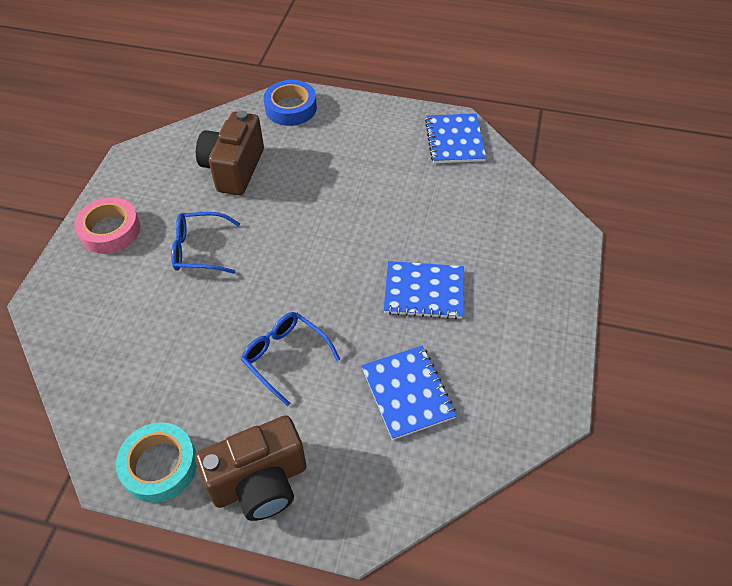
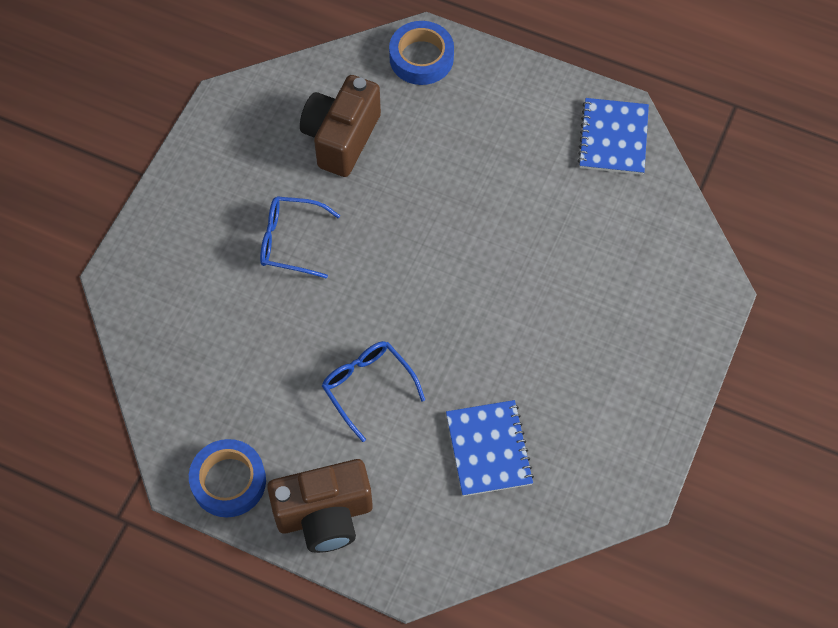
camera: 10 degrees right, 10 degrees up
pink tape [74,197,141,254] -> none
turquoise tape [116,422,197,503] -> blue tape [189,439,266,517]
blue notebook [384,261,464,319] -> none

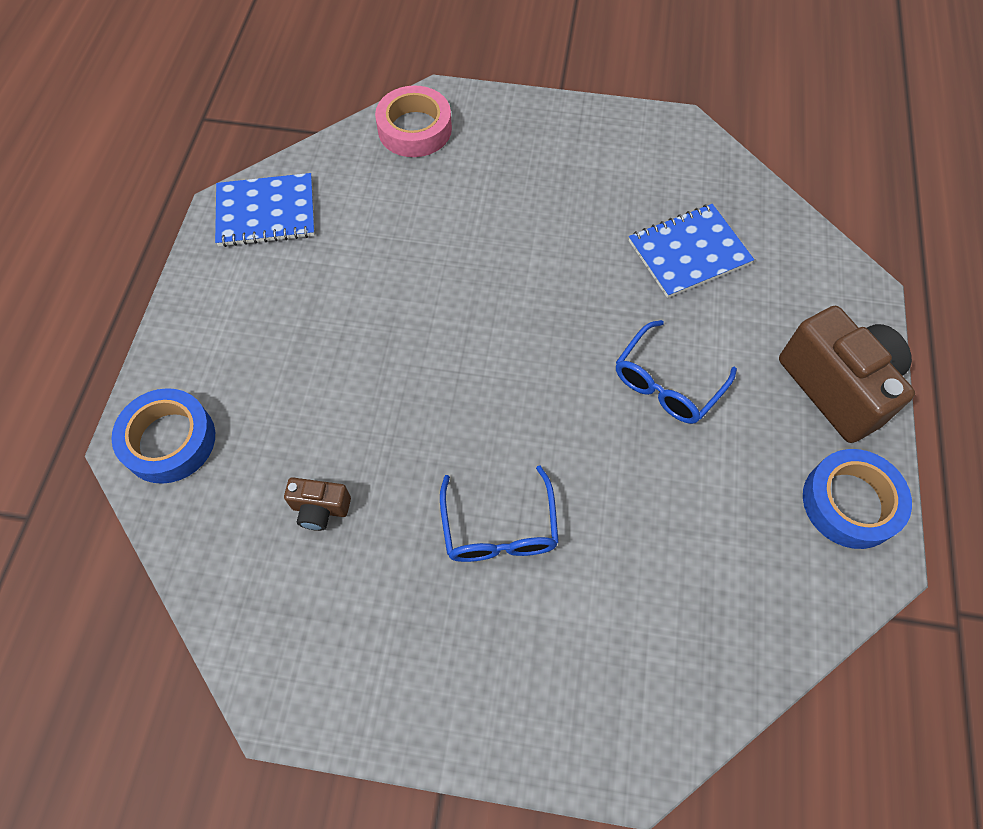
camera: 105 degrees left, 0 degrees up
brown camera [300,75,381,177] -> brown camera [284,477,351,531], size x0.47
none -> pink tape [375,86,452,157]

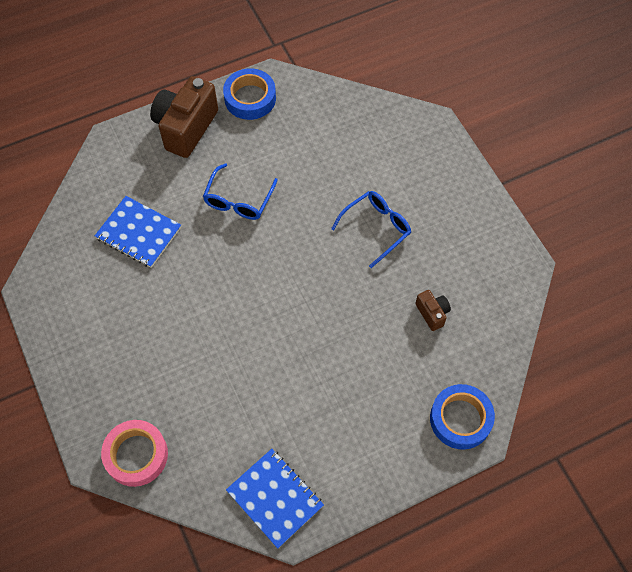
camera: 125 degrees left, 0 degrees up
blue glasses [616,320,737,424] -> blue glasses turned 105 degrees clockwise [203,163,278,220]

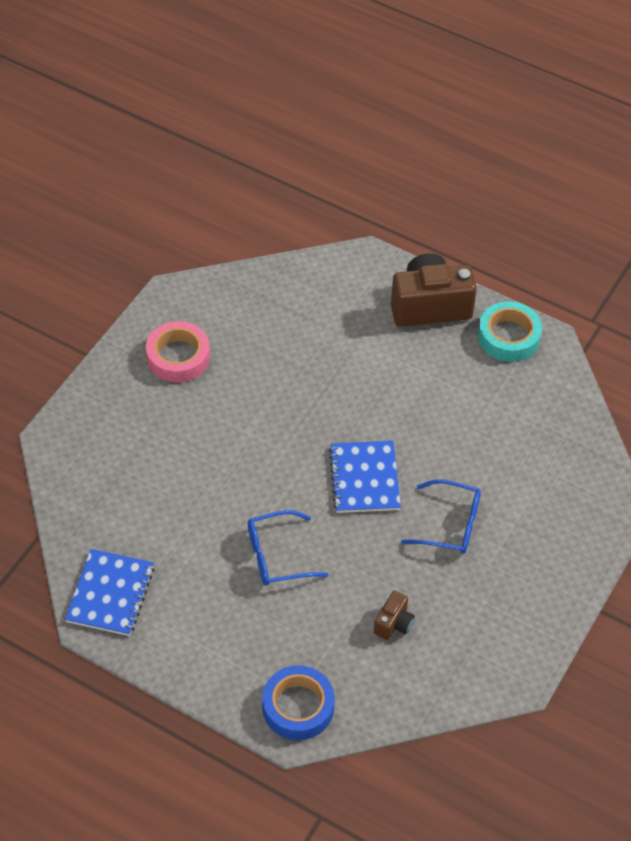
camera: 55 degrees right, 10 degrees down
blue notebook [95,196,181,268] -> blue notebook moved to [329,441,401,513]
pink tape [101,420,168,487] -> pink tape moved to [146,321,210,383]
blue glasses [203,163,278,220] -> blue glasses moved to [248,510,329,586]
blue tape [223,68,276,120] -> turquoise tape [478,301,542,362]

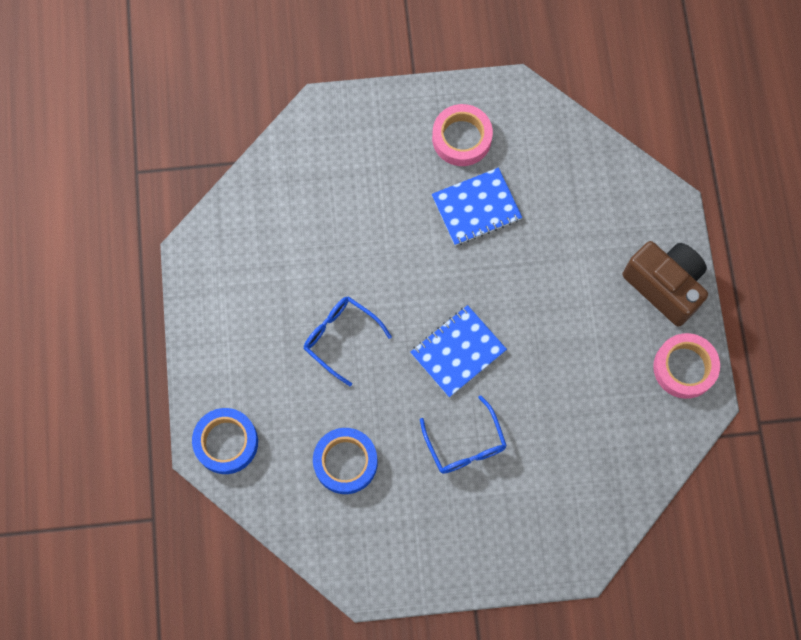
camera: 55 degrees right, 20 degrees up
blue notebook [65,549,154,636] -> blue notebook moved to [432,168,522,246]
brown camera [374,591,415,640] -> blue tape [313,428,378,494]
turquoise tape [478,301,542,362] -> pink tape [653,333,720,399]

